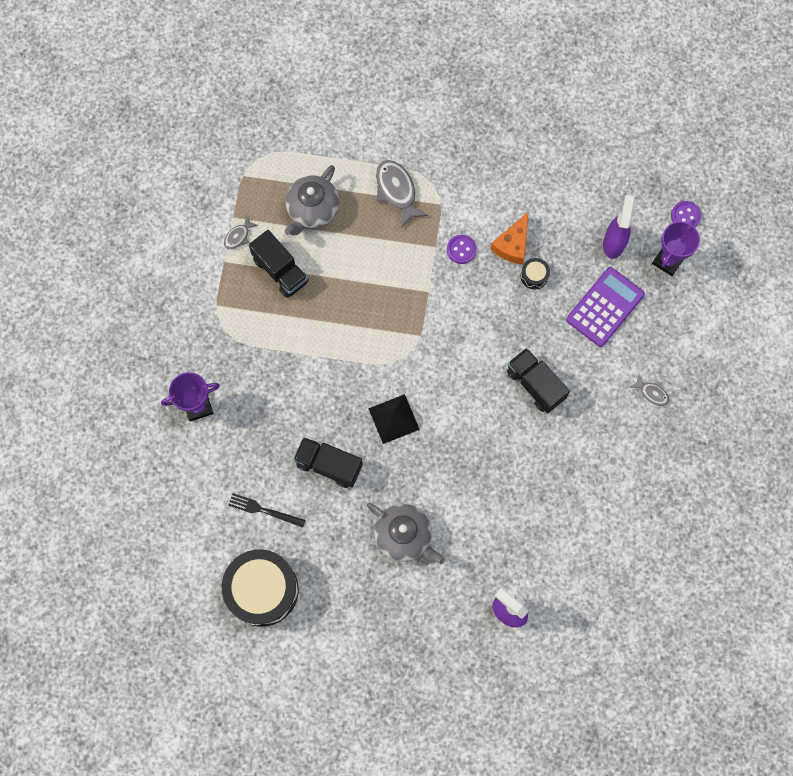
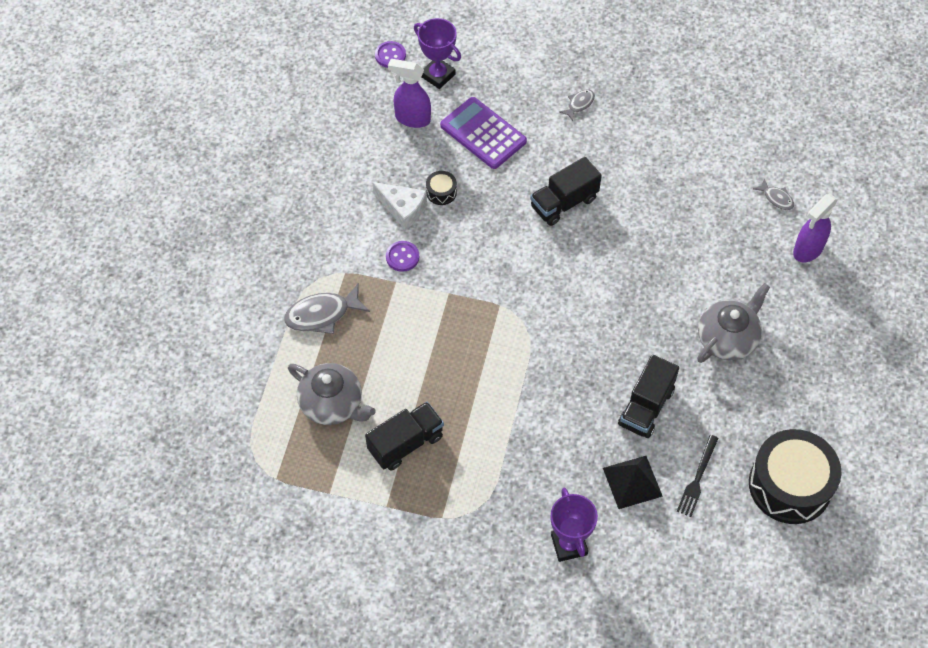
camera: 85 degrees left, 15 degrees down
grey fish [224,216,258,250] -> grey fish moved to [753,178,794,210]
black pyramid [368,394,420,444] -> black pyramid moved to [603,456,663,509]
orange cheese [491,212,528,265] -> white cheese [372,182,427,230]

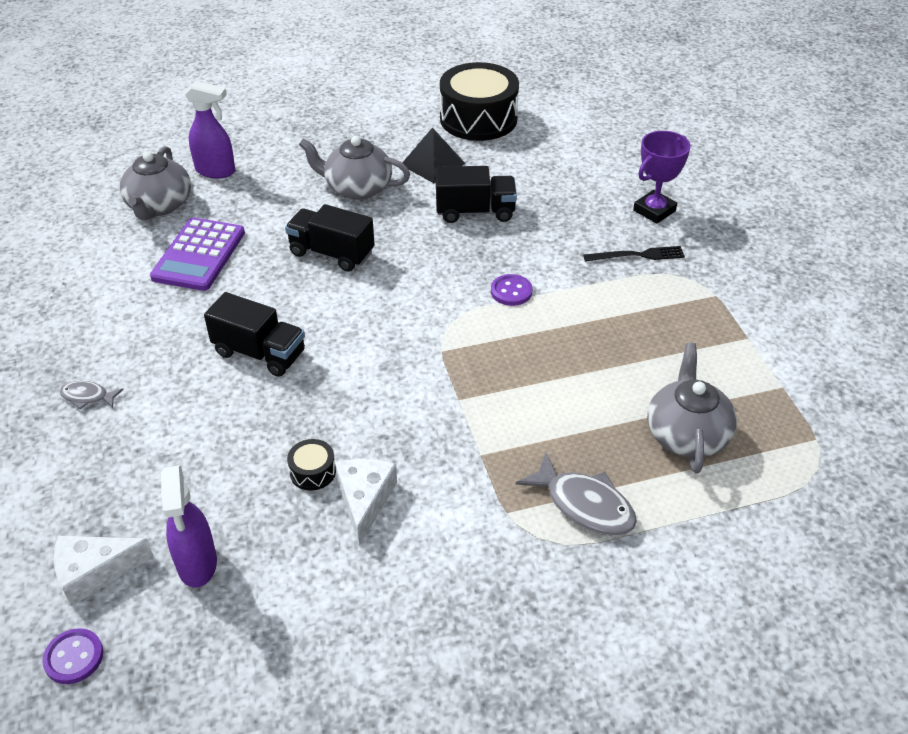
camera: 120 degrees left, 15 degrees down
black truck [365,402,444,471] -> black truck moved to [285,204,375,272]
purple button [386,241,419,272] -> purple button moved to [491,274,532,306]
purple trophy [414,18,461,89] -> white cheese [54,536,154,606]
purple calculator [440,97,527,169] -> purple calculator moved to [150,218,245,291]
black pyramid [603,456,663,509] -> black pyramid moved to [402,127,466,183]
black fork [677,435,719,517] -> black fork moved to [583,246,685,262]
grey fish [753,178,794,210] -> grey teapot [119,146,191,220]

